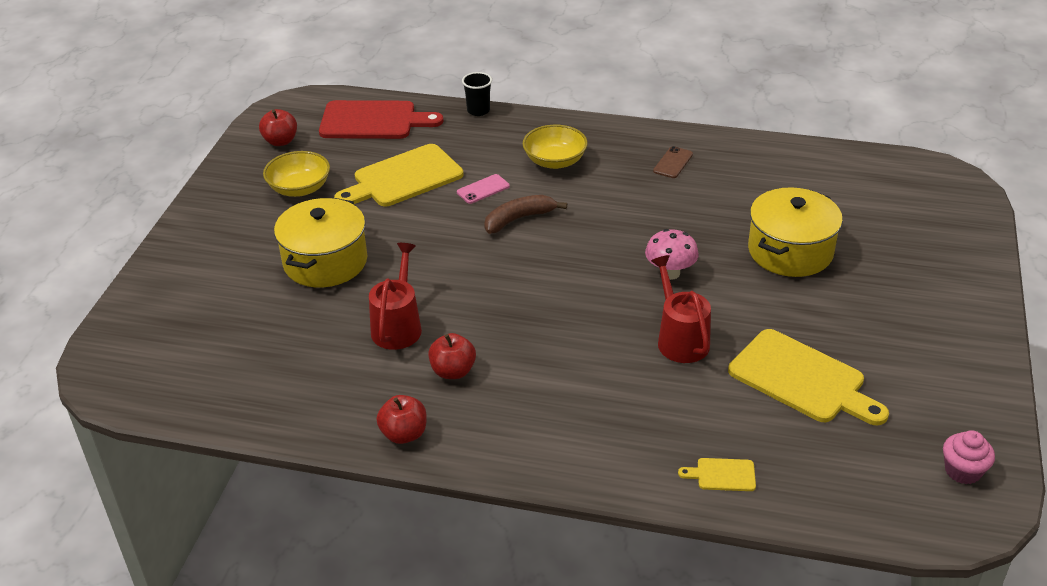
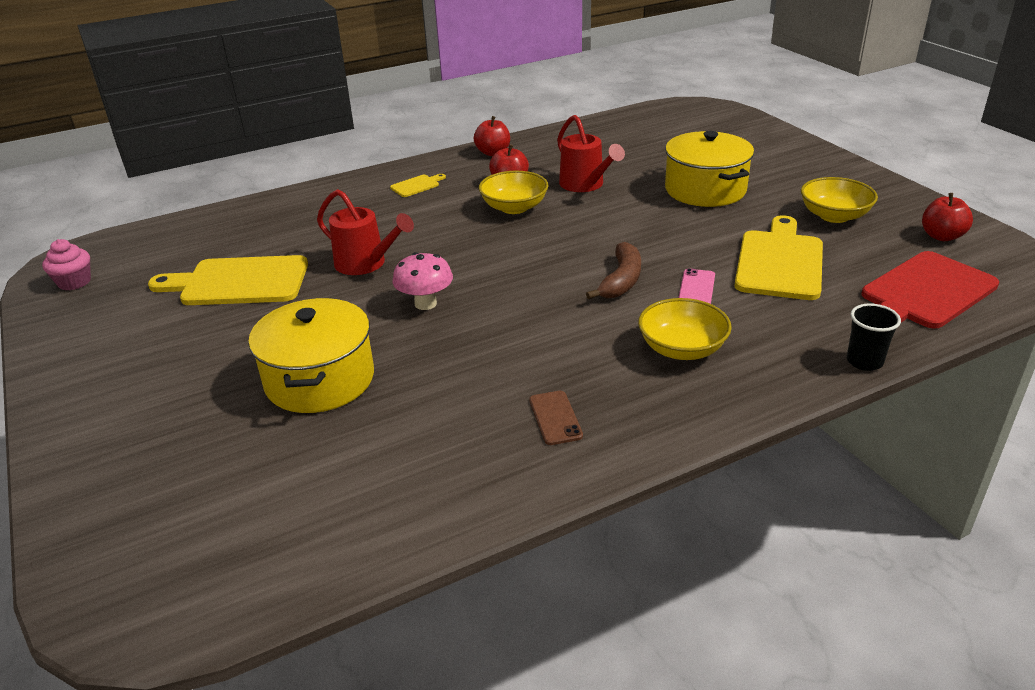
camera: 140 degrees right, 5 degrees down
yellow cutting board [678,458,756,491] -> yellow cutting board moved to [390,174,446,197]
none -> yellow bowl [479,171,548,214]

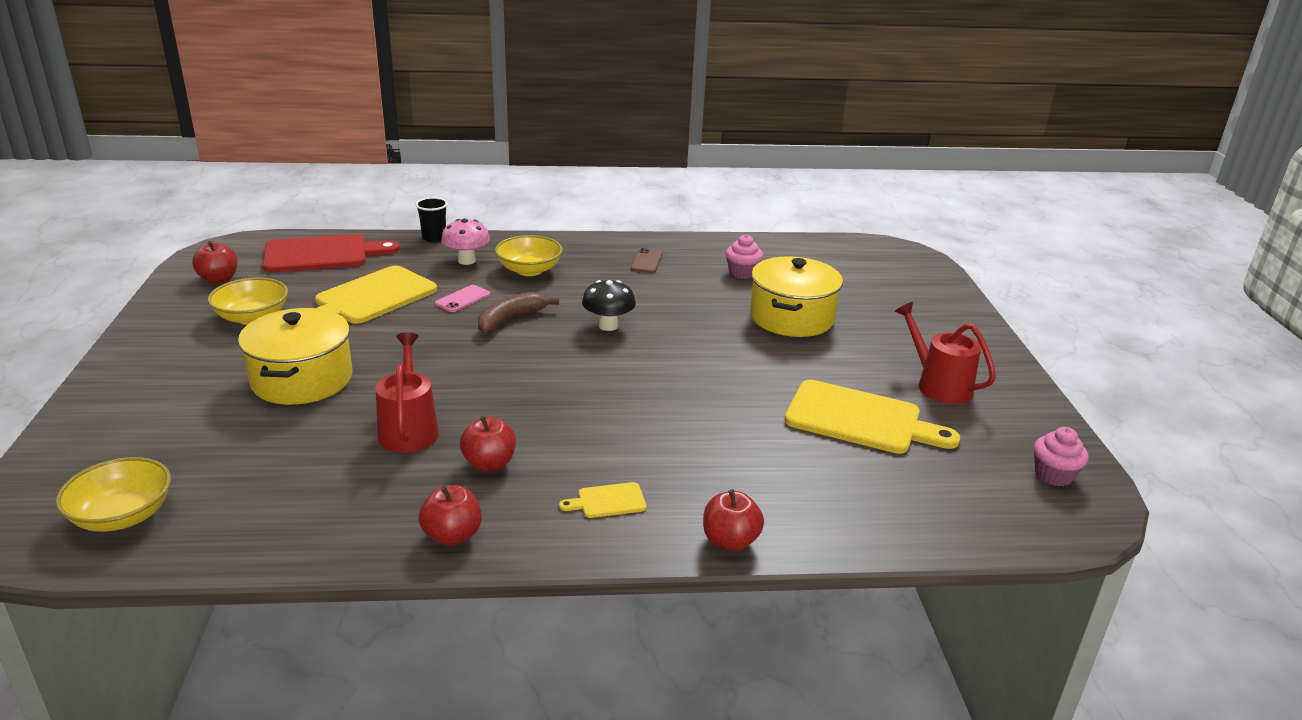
camera: 160 degrees left, 5 degrees down
red watering can [317,189,414,275] -> red watering can moved to [895,302,996,404]
pink mushroom [393,252,453,310] -> pink mushroom moved to [441,218,490,265]
yellow bowl [479,171,548,214] -> yellow bowl moved to [56,457,171,532]
none -> black mushroom [582,280,636,331]
none -> red apple [703,489,764,551]
none -> pink cupcake [726,234,763,279]

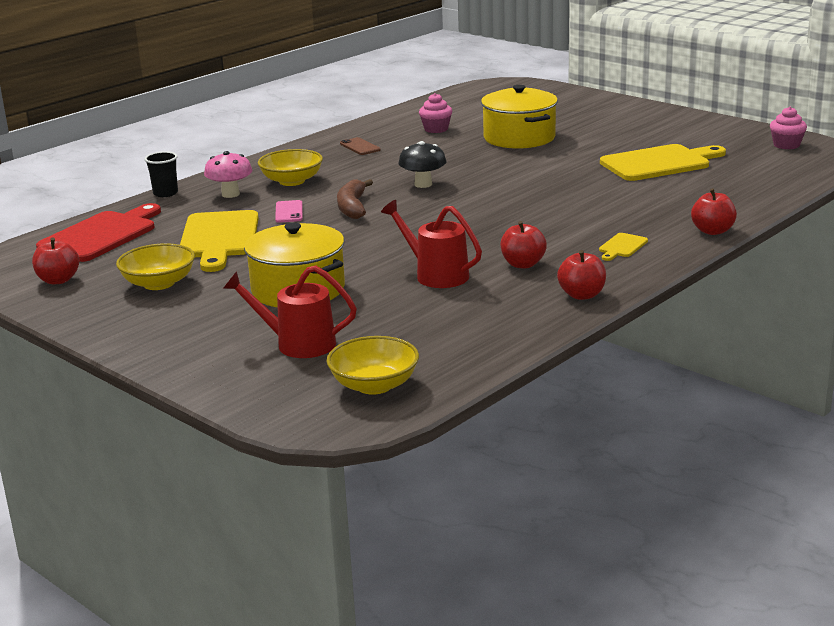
camera: 40 degrees left, 5 degrees down
red watering can [895,302,996,404] -> red watering can moved to [223,265,357,358]

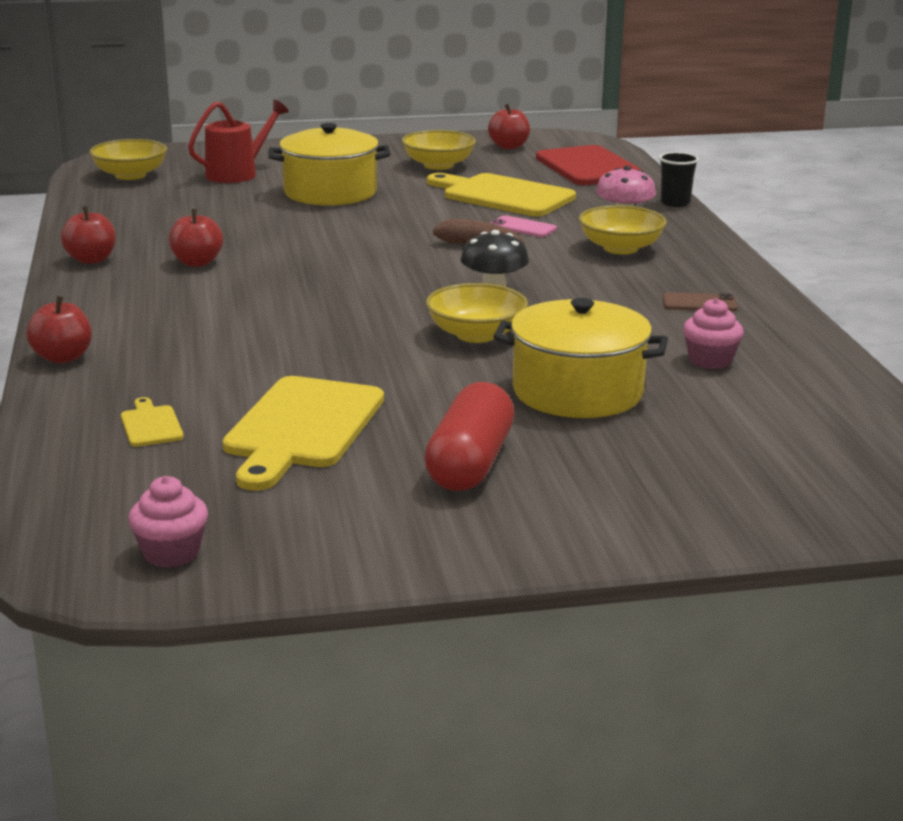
camera: 125 degrees right, 0 degrees up
red watering can [381,200,482,288] -> none
yellow cutting board [599,233,648,261] -> yellow cutting board moved to [121,397,184,447]
none -> red capsule [424,382,514,491]
none -> yellow bowl [426,283,528,343]

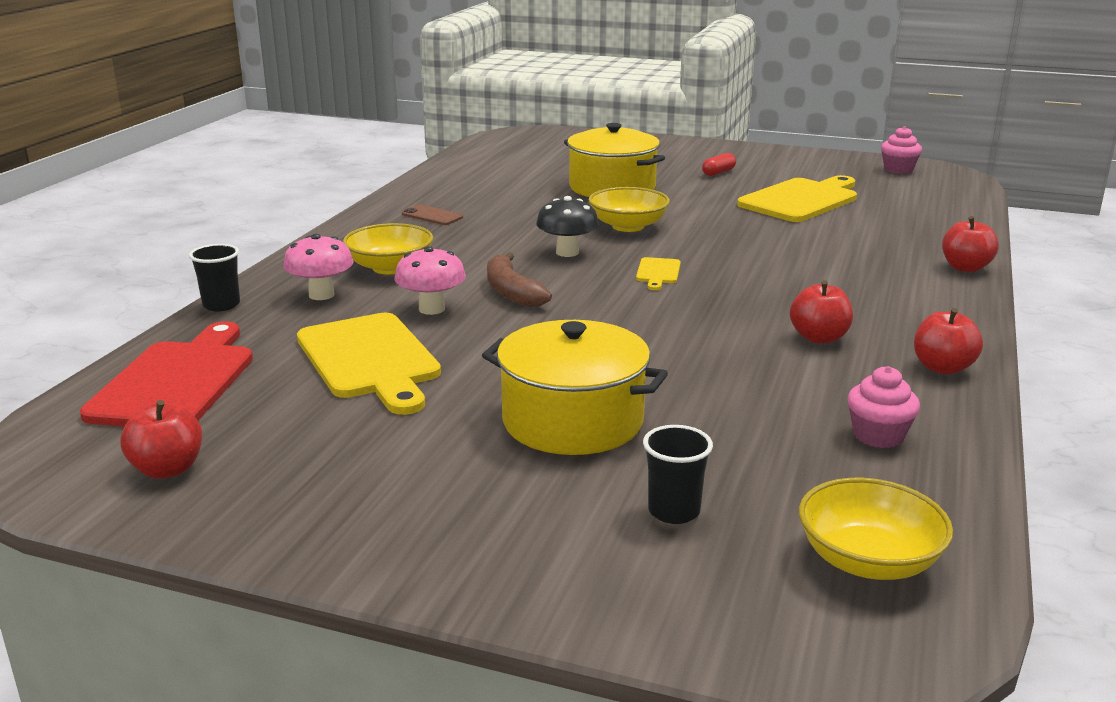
camera: 150 degrees left, 0 degrees up
yellow cutting board [121,397,184,447] -> yellow cutting board moved to [636,257,681,290]
red watering can [188,99,289,183] -> black cup [643,425,713,524]
yellow bowl [402,130,476,170] -> none
red capsule [424,382,514,491] -> red capsule [702,153,736,176], size x0.47
pink phone [490,215,557,237] -> pink mushroom [394,246,466,315]
pink cupcake [683,298,744,369] -> pink cupcake moved to [847,366,920,448]

